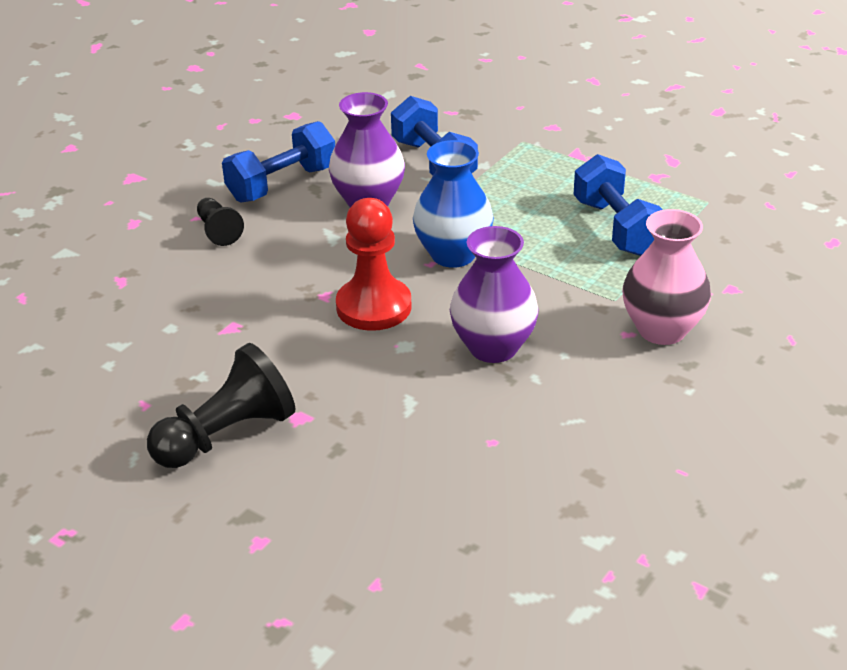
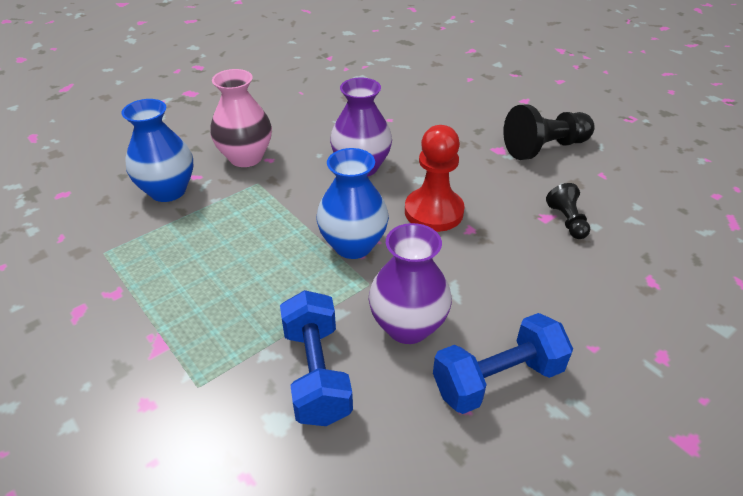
camera: 165 degrees left, 5 degrees up
black pawn [197,198,244,246] -> black pawn moved to [546,183,590,239]
blue dumbbell [573,154,663,256] -> none
none -> blue vase [121,99,193,202]

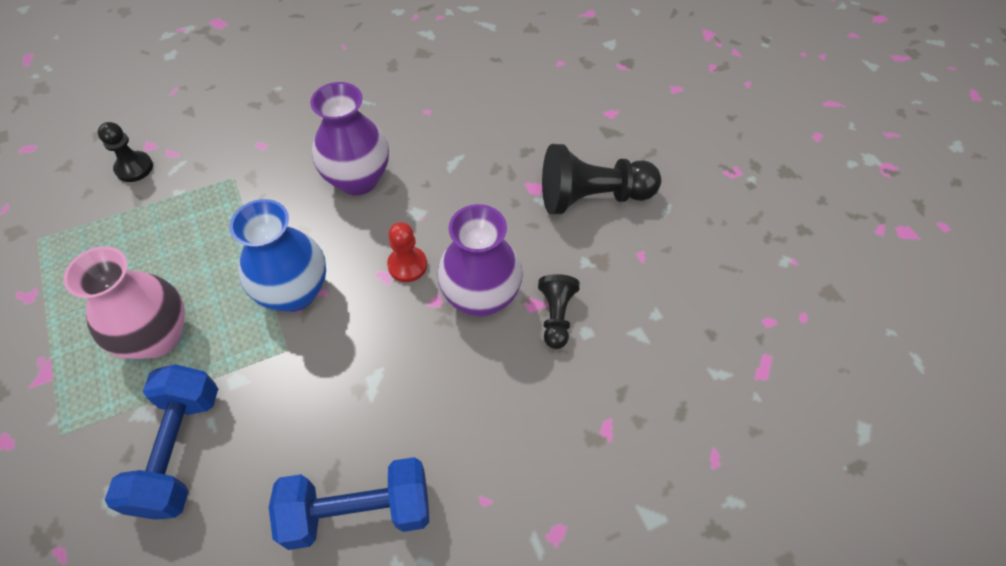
camera: 15 degrees right, 15 degrees up
blue vase [121,99,193,202] -> black pawn [98,122,153,182]
pink vase [210,69,272,167] -> pink vase moved to [63,246,185,359]
purple vase [369,223,452,344] -> purple vase moved to [437,204,523,317]
red pawn [405,125,465,232] -> red pawn [387,222,427,282], size x0.55

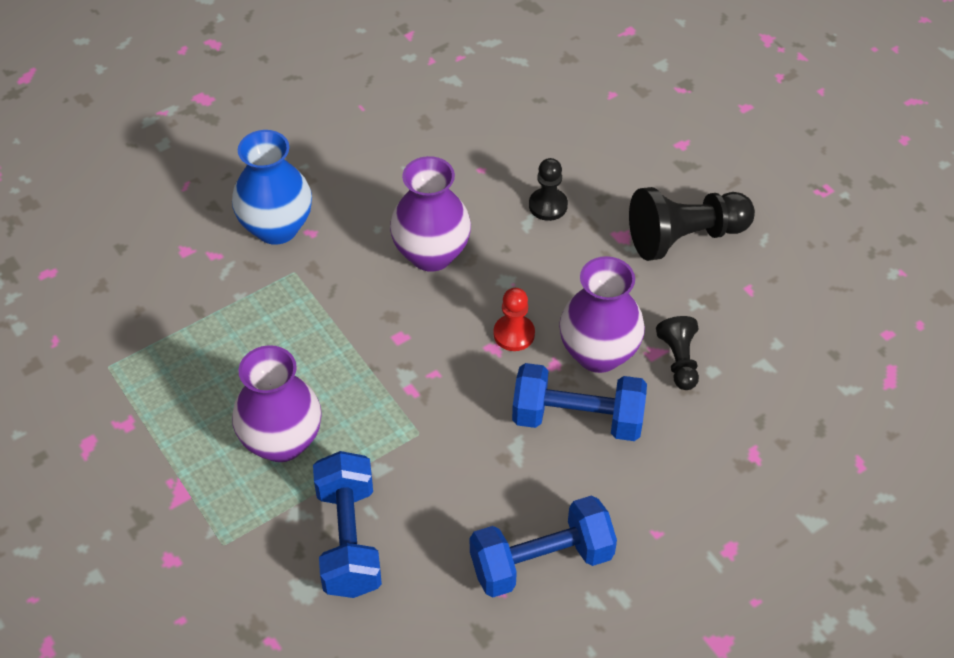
camera: 10 degrees left, 5 degrees down
pink vase [63,246,185,359] -> purple vase [232,345,322,462]
black pawn [98,122,153,182] -> black pawn moved to [529,158,568,221]
blue vase [230,199,326,312] -> blue vase moved to [232,130,312,245]
none -> blue dumbbell [512,363,647,441]

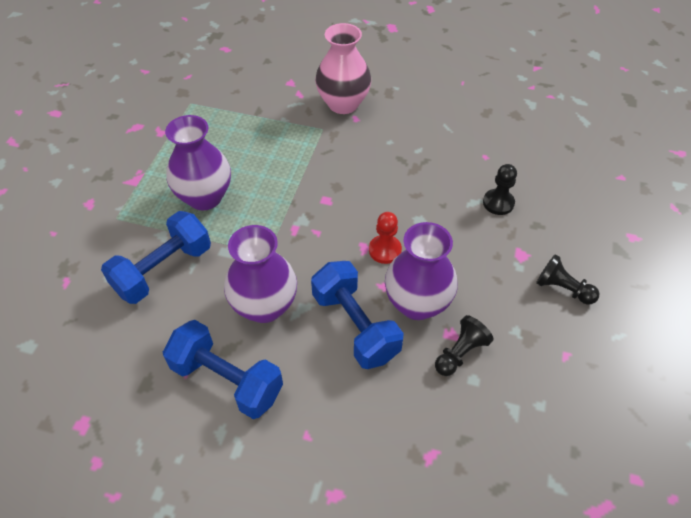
camera: 50 degrees right, 0 degrees up
blue vase [232,130,312,245] -> pink vase [315,23,371,114]
purple vase [390,156,471,272] -> purple vase moved to [224,225,297,323]
black pawn [629,187,755,261] -> black pawn [536,254,599,305], size x0.55

